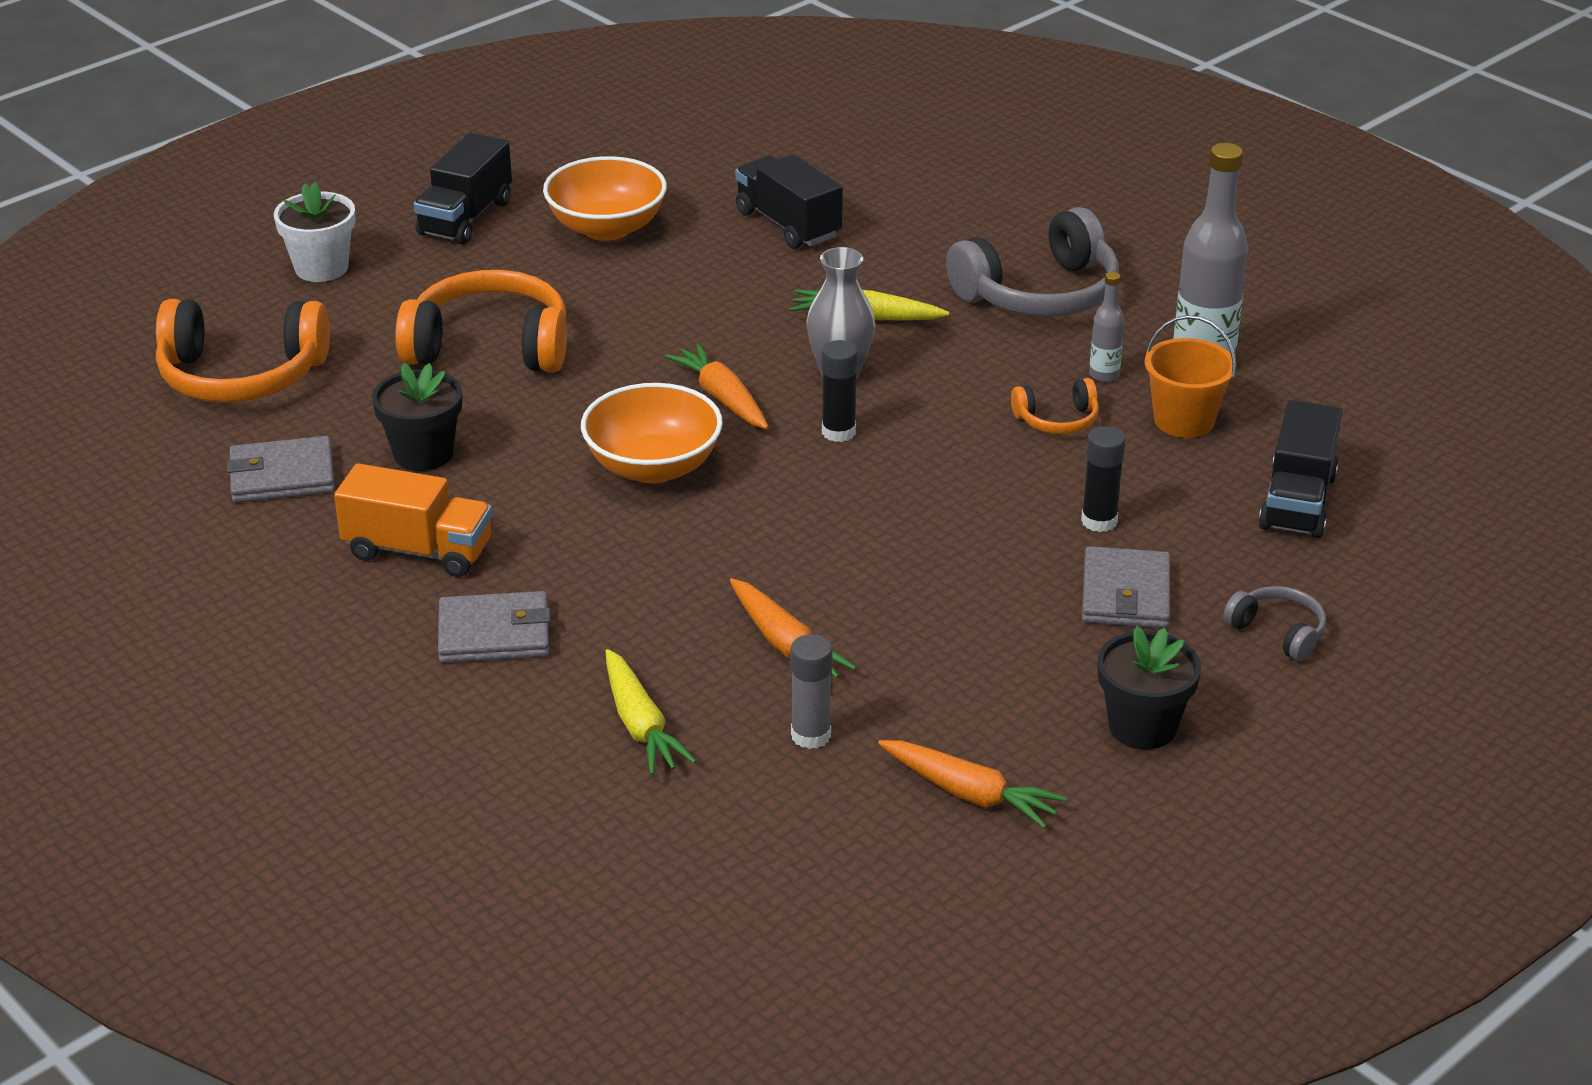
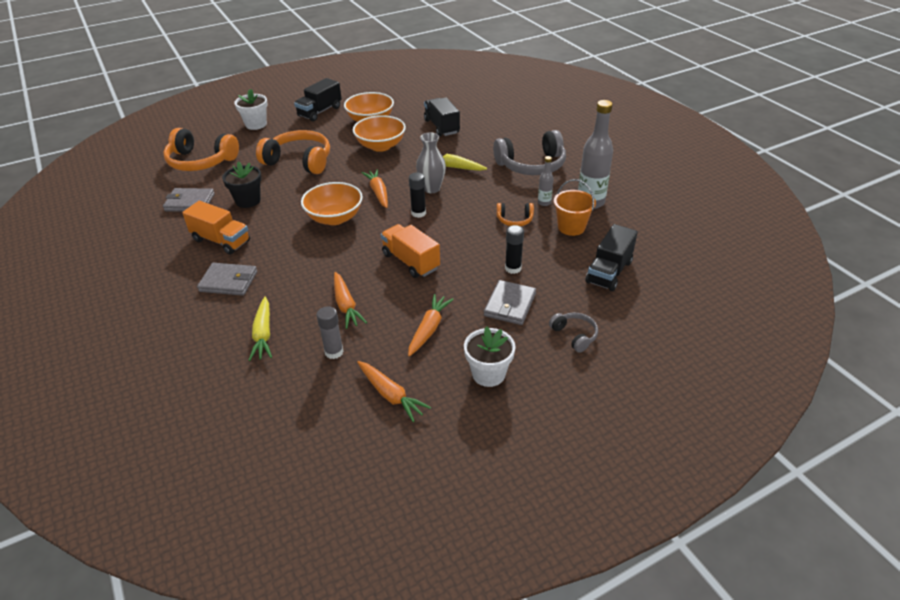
camera: 15 degrees right, 5 degrees up
black flower pot [1098,626,1201,749] -> white flower pot [464,326,516,387]
none -> orange bowl [353,115,406,152]
none -> orange truck [381,224,440,278]
none -> orange carrot [408,294,454,356]

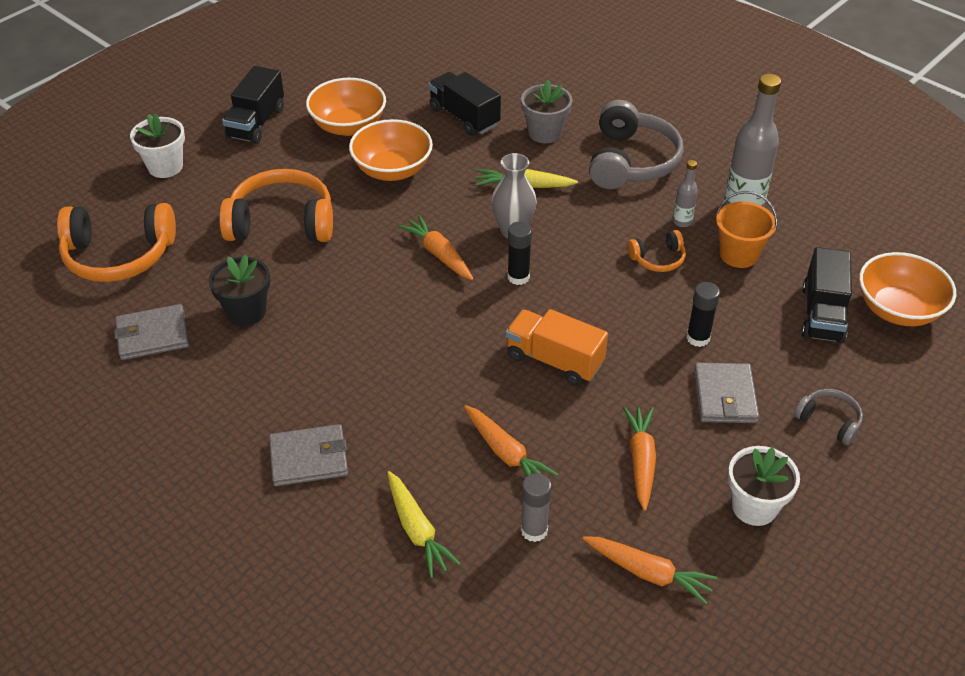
camera: 20 degrees left, 5 degrees up
orange truck [182,201,250,255] -> none
orange bowl [301,182,363,225] -> orange bowl moved to [859,252,956,326]
grey headphones [493,130,566,175] -> grey headphones turned 45 degrees counterclockwise [589,100,684,189]
none -> grey flower pot [521,80,572,143]

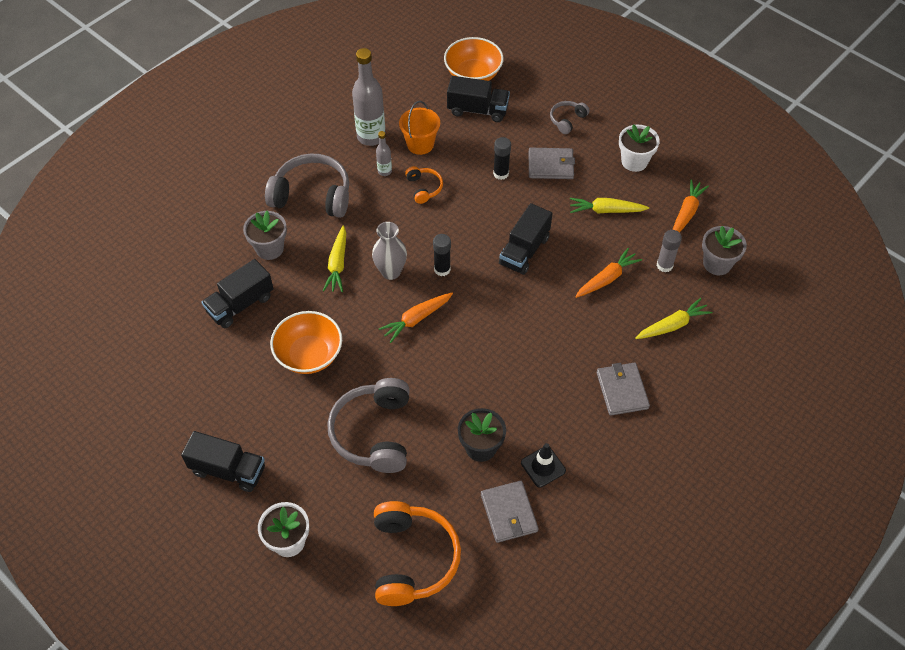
camera: 90 degrees left, 10 degrees up
orange headphones [219,169,333,242] -> grey headphones [327,378,410,473]
orange bowl [306,78,386,136] -> none
orange truck [506,309,608,386] -> black truck [499,203,553,275]
orange carrot [623,406,656,511] -> yellow carrot [570,198,649,213]
none -> black traffic cone [521,443,566,487]
none -> grey flower pot [702,226,747,275]

